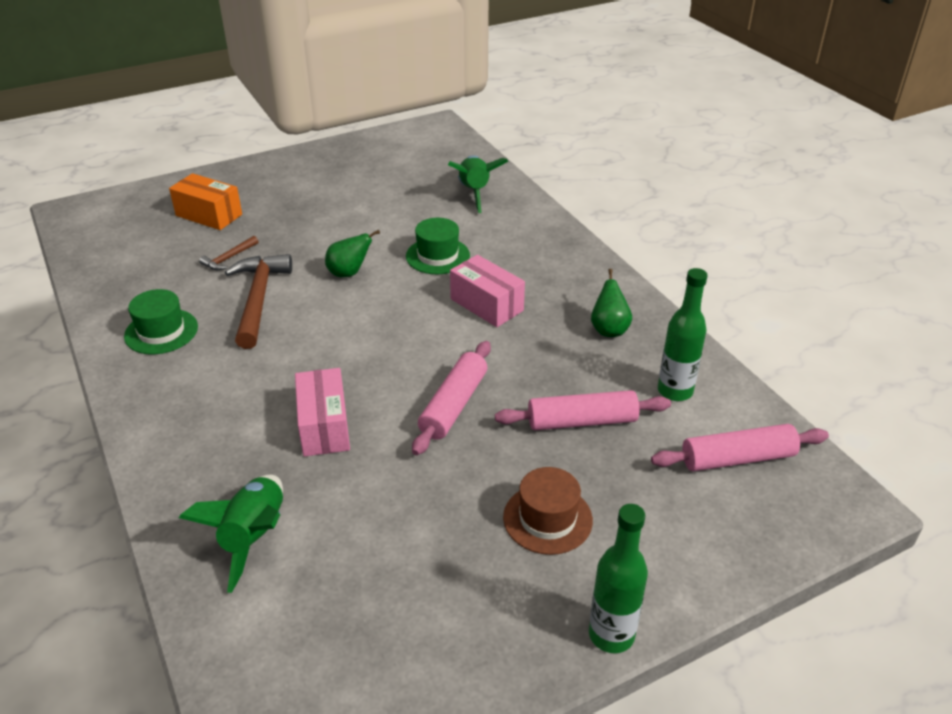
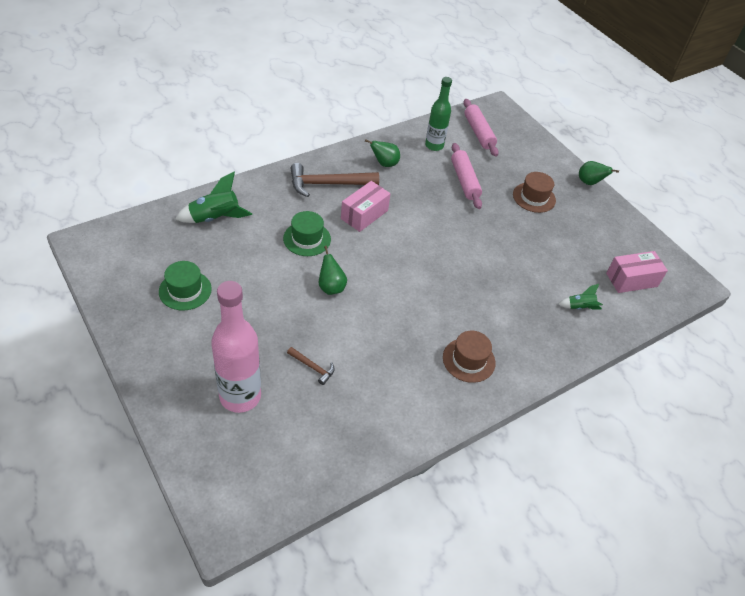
camera: 100 degrees left, 10 degrees up
green hat [124,289,198,354] -> green hat moved to [159,261,212,310]
orange box [169,173,242,230] -> pink bottle [211,281,261,413]
green rocket [179,475,283,593] -> green rocket [559,284,603,310], size x0.56
brown hammer [225,254,292,349] -> brown hammer moved to [290,163,379,197]
pink box [295,368,350,457] -> pink box moved to [606,251,668,293]
pink rolling pin [412,341,491,455] -> none
green bottle [589,504,648,653] -> green pear [579,161,619,185]
none -> brown hat [443,331,496,383]

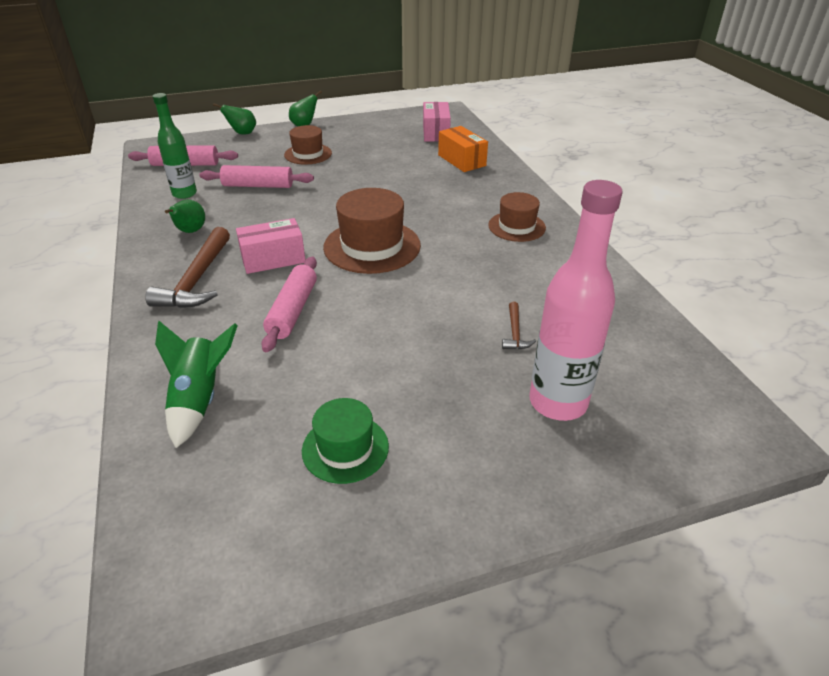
camera: 70 degrees left, 10 degrees down
green hat [283,211,331,256] -> pink rolling pin [261,257,317,352]
brown hammer [287,347,335,385] -> brown hammer turned 135 degrees clockwise [502,302,536,349]
green pear [319,246,347,295] -> green pear moved to [213,103,256,135]
pink box [341,181,391,232] -> pink box turned 75 degrees counterclockwise [236,218,305,274]
green rocket [559,284,603,310] -> orange box [438,126,488,172]
none -> brown hat [323,188,421,274]

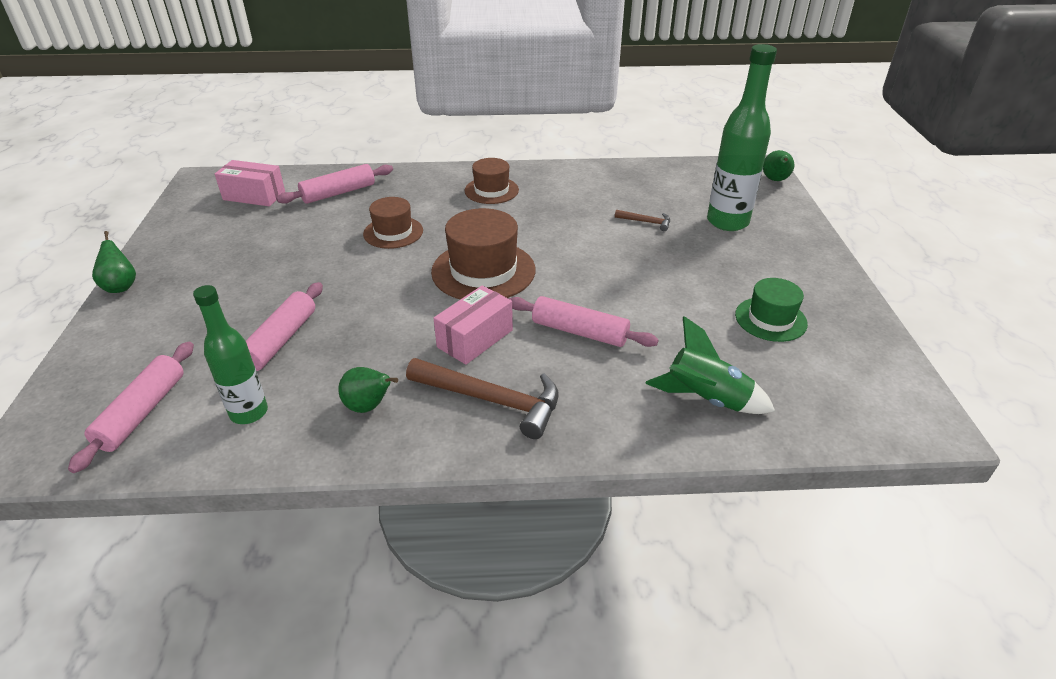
camera: 75 degrees left, 0 degrees up
green pear [213,103,256,135] -> green pear moved to [763,150,794,181]
pink box [236,218,305,274] -> pink box turned 45 degrees clockwise [434,285,513,365]
brown hat [284,125,332,165] -> brown hat moved to [363,197,423,249]
orange box [438,126,488,172] -> pink rolling pin [276,164,393,204]
pink bottle [529,180,622,421] -> green bottle [707,44,777,231]

